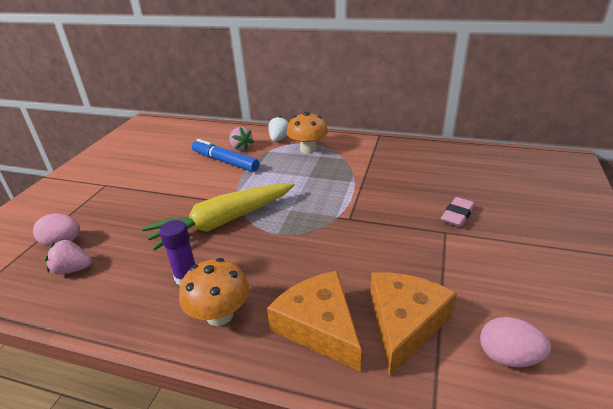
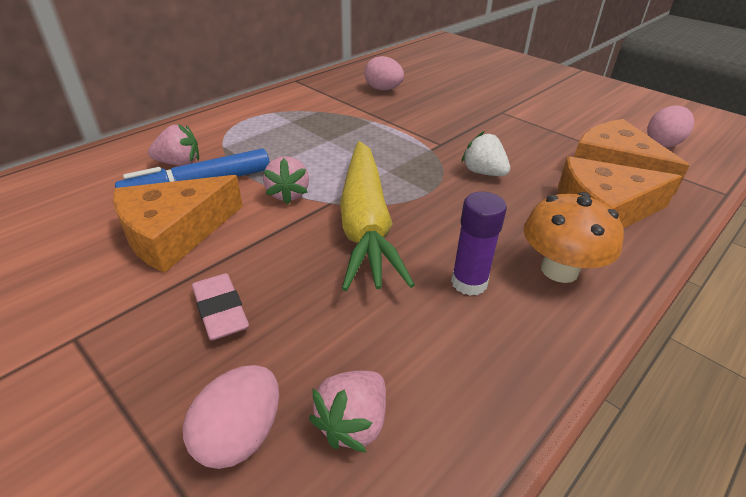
camera: 65 degrees left, 5 degrees up
white strawberry [268,115,289,142] -> white strawberry moved to [461,131,510,176]
orange mushroom [287,112,328,154] -> none
pink eraser [441,197,475,227] -> pink eraser moved to [192,273,249,340]
none -> orange cheese [113,175,243,273]
none -> pink strawberry [263,156,309,204]
none -> pink egg [364,56,404,91]

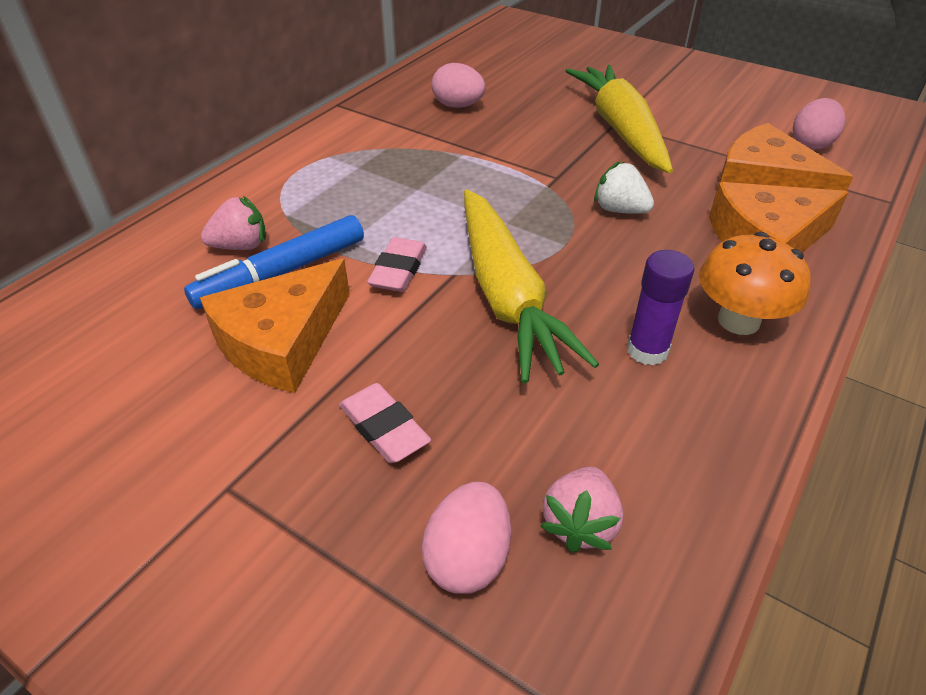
camera: 10 degrees left, 5 degrees up
pink strawberry [263,156,309,204] -> pink eraser [367,237,427,292]
none -> yellow carrot [566,65,673,173]

